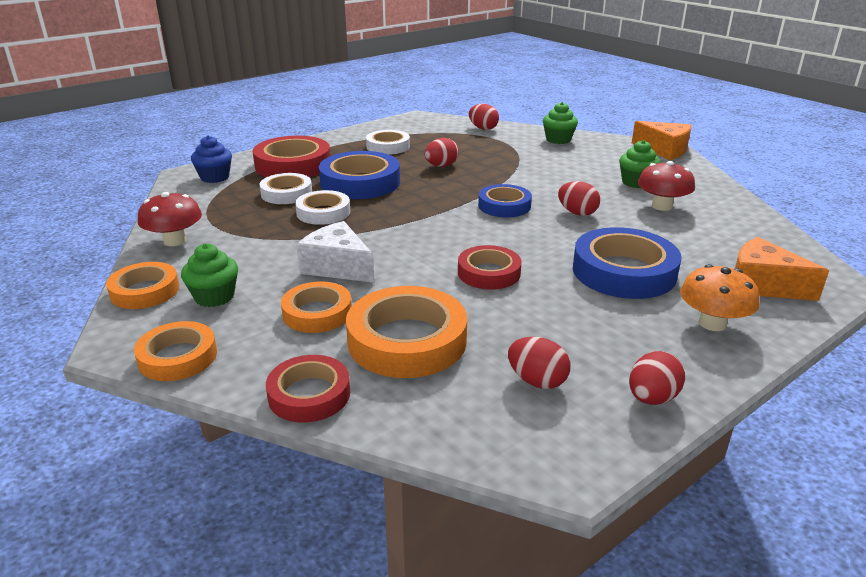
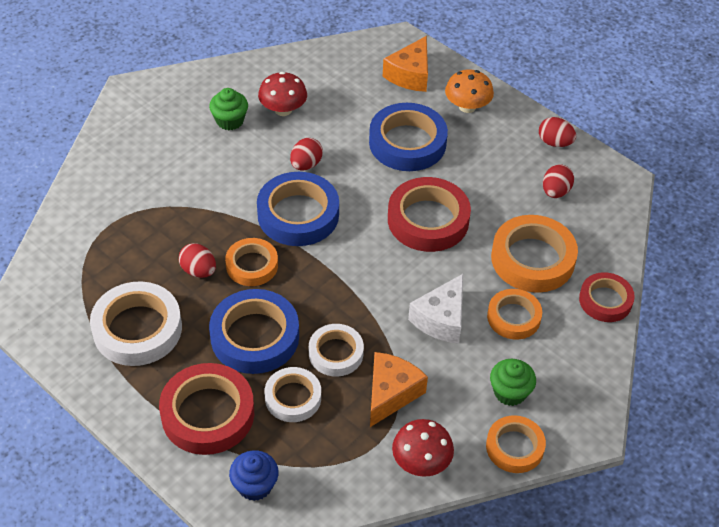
camera: 100 degrees left, 20 degrees up
orange tape [134,321,217,381] -> orange tape moved to [225,238,278,286]
white tape [366,130,410,155] -> white tape [90,281,182,366], size x1.62
red tape [458,245,522,290] -> red tape [388,177,471,252], size x1.62
red egg [469,104,499,130] -> none
blue tape [478,184,532,217] -> blue tape [257,172,339,246], size x1.62
green cupcake [543,102,578,144] -> none
orange cheese [632,121,691,160] -> orange cheese moved to [370,352,428,427]

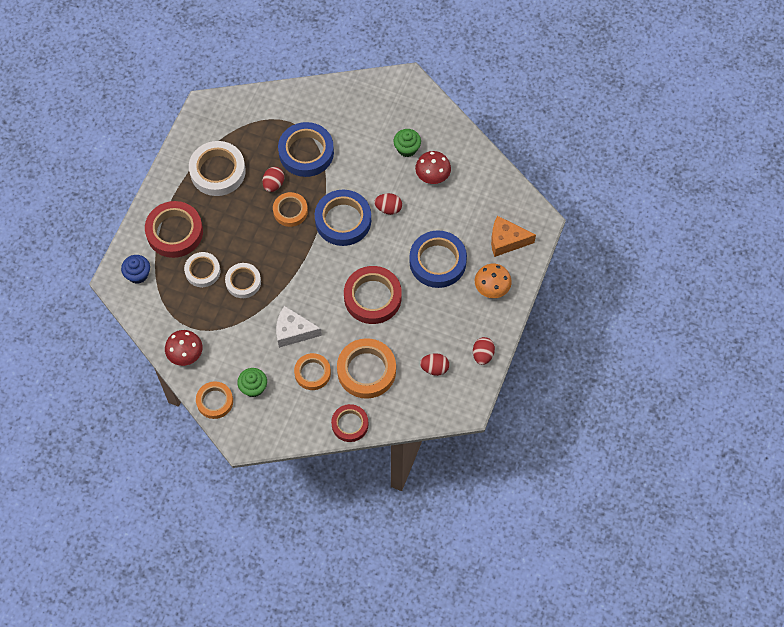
camera: 70 degrees right, 15 degrees up
blue tape [209,289,299,374] -> blue tape moved to [278,122,334,177]
orange cheese [370,352,428,427] -> none

